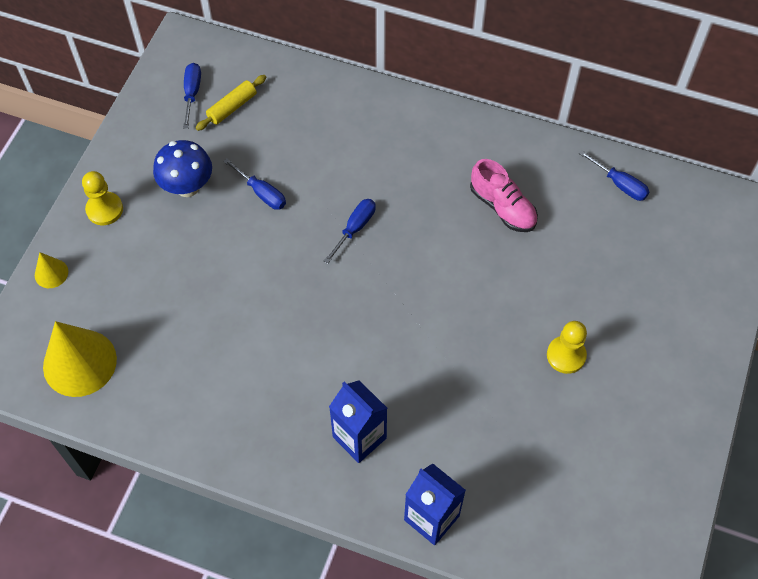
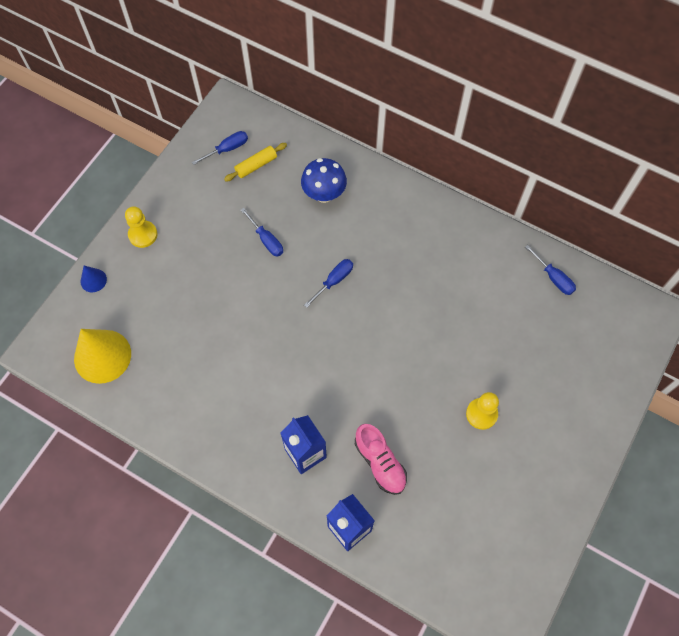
camera: 10 degrees right, 5 degrees up
yellow cone [35,252,68,288] -> blue cone [81,266,107,292]
blue mushroom [153,140,212,197] -> blue mushroom moved to [301,158,347,203]
blue screwdriver [183,63,201,129] -> blue screwdriver turned 45 degrees clockwise [192,131,248,165]
pink shoe [470,159,538,232] -> pink shoe moved to [355,424,407,495]

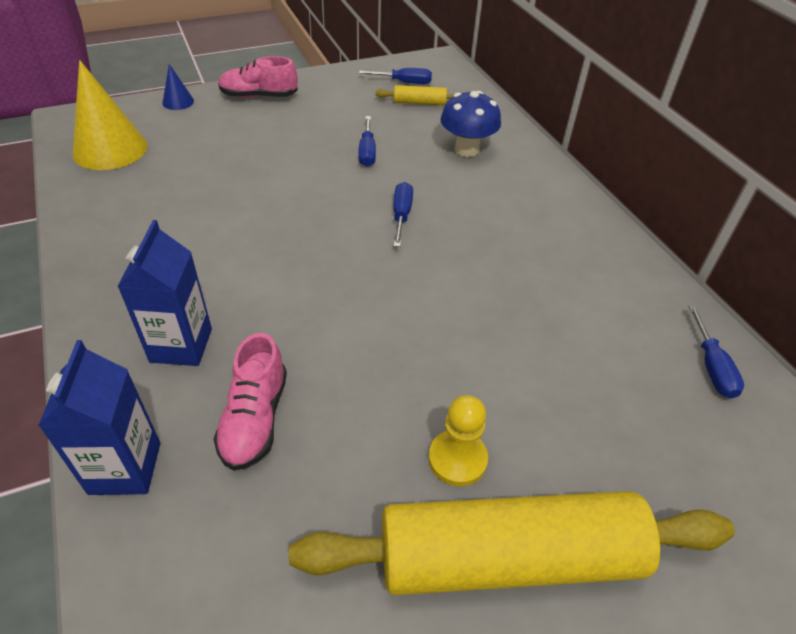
camera: 35 degrees right, 20 degrees down
yellow pawn [125,206,157,248] -> pink shoe [218,56,298,98]
blue screwdriver [304,259,353,308] -> blue screwdriver turned 75 degrees counterclockwise [393,182,413,247]
none -> yellow rolling pin [289,491,735,595]

